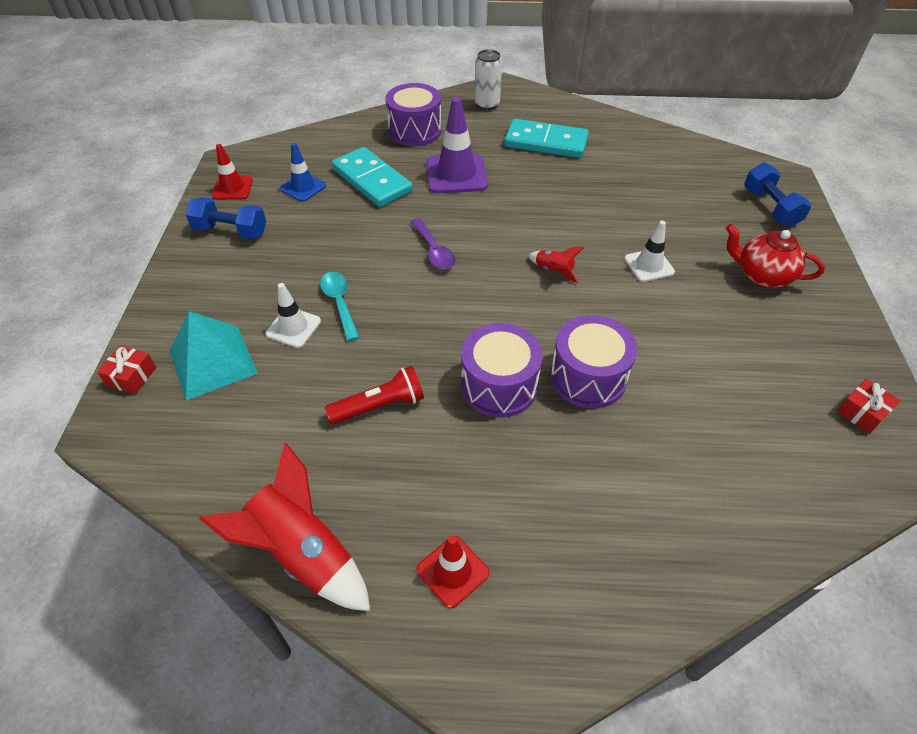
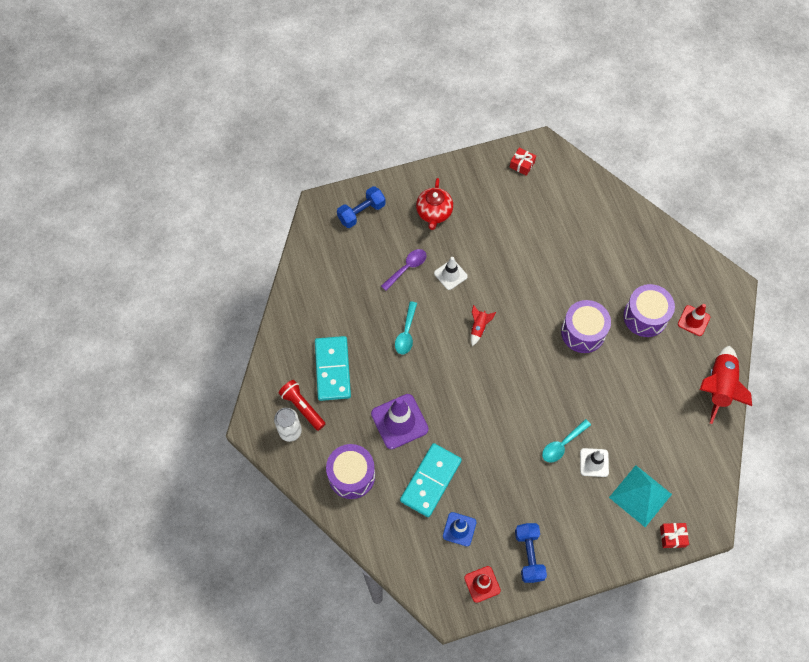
camera: 110 degrees left, 15 degrees up
red flashlight [324,366,424,424] -> red flashlight moved to [278,380,325,431]
purple spoon [410,218,456,269] -> purple spoon moved to [381,249,427,291]
purple drum [550,315,637,409] -> purple drum moved to [623,284,675,337]
none -> turquoise spoon [395,302,417,354]

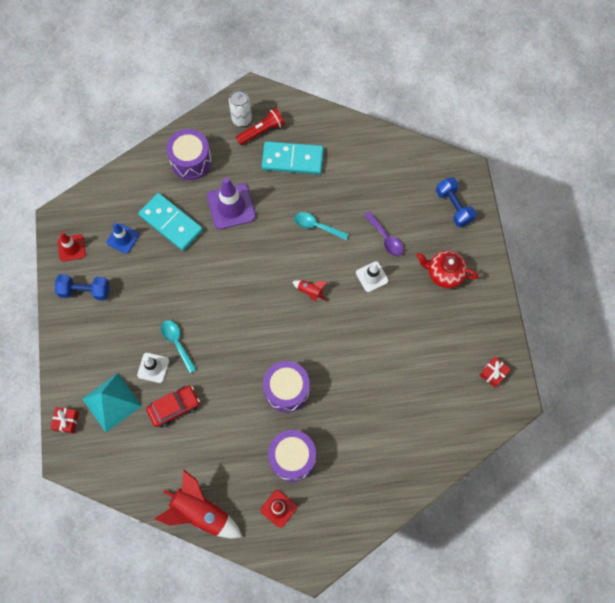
camera: 100 degrees right, 5 degrees up
none -> red car [146,386,200,428]

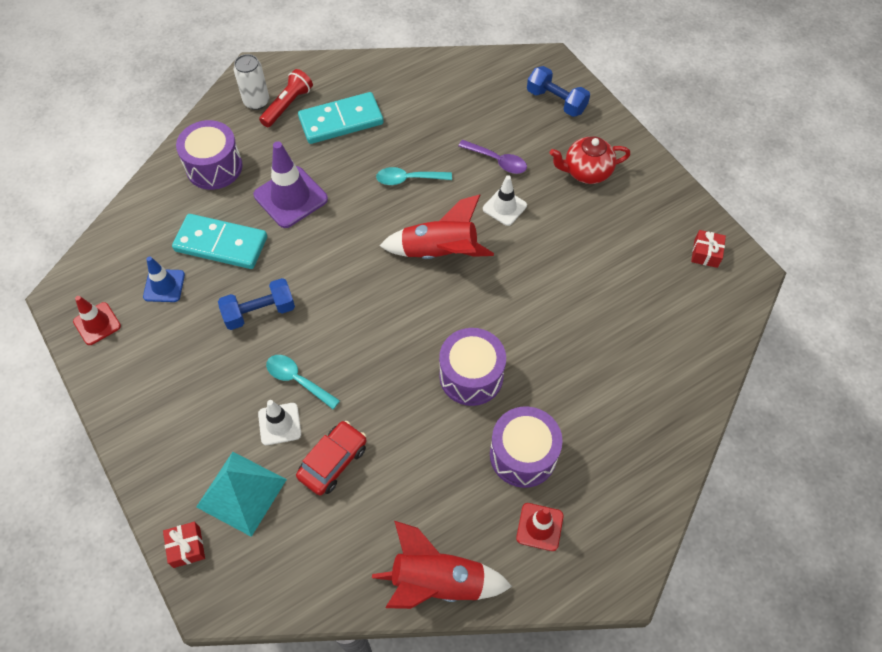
camera: 25 degrees left, 10 degrees down
blue dumbbell [55,274,109,300] -> blue dumbbell moved to [218,278,295,330]
red rocket [292,280,328,301] -> red rocket [380,194,494,259], size x2.09

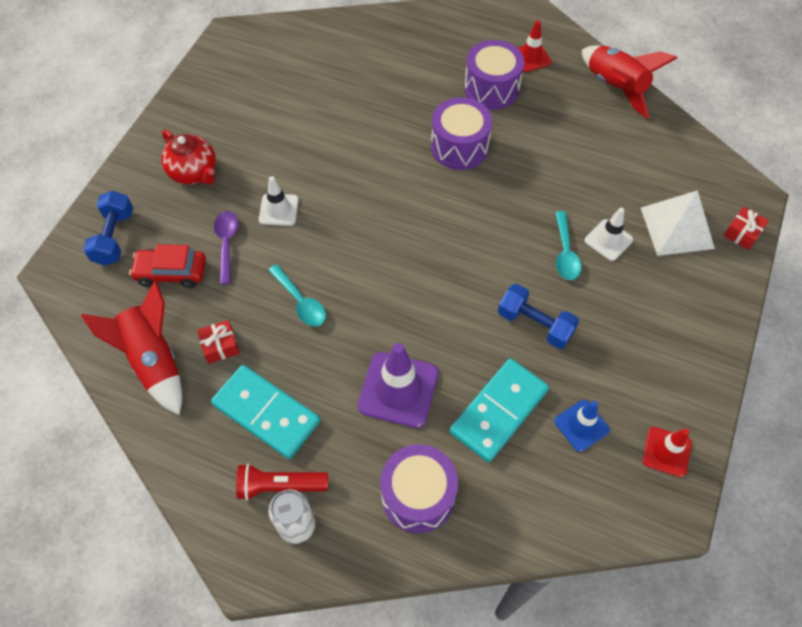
camera: 125 degrees left, 0 degrees up
turquoise domino [172,214,267,269] -> turquoise domino turned 60 degrees clockwise [450,358,549,462]
turquoise pyramid [196,452,287,537] -> white pyramid [641,190,715,256]
red car [296,421,367,495] -> red car moved to [129,244,206,288]
red rocket [380,194,494,259] -> red rocket moved to [81,281,182,415]
red gift [691,230,726,268] -> red gift moved to [197,320,239,364]

